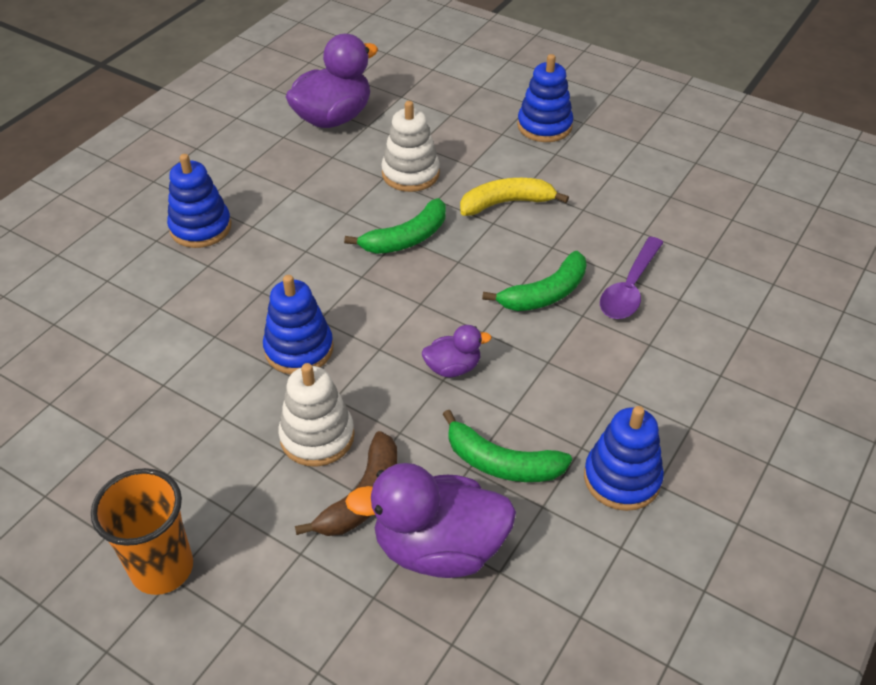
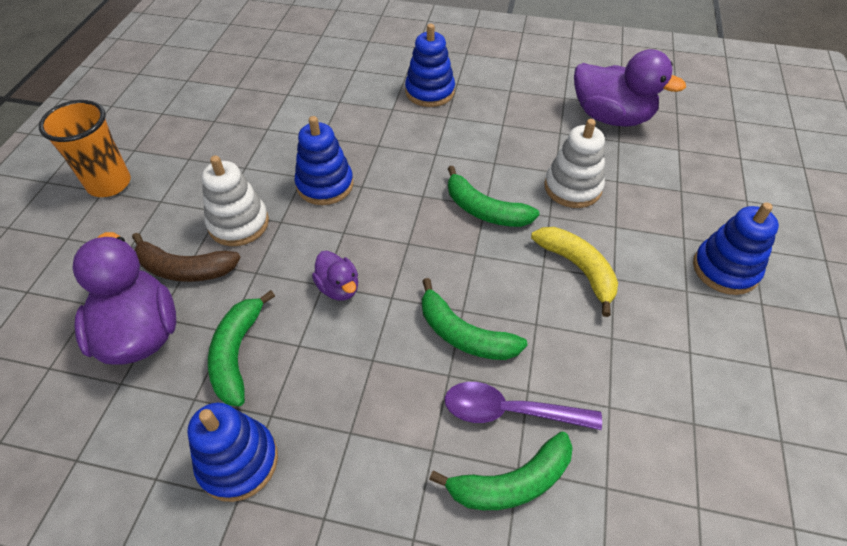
camera: 70 degrees right, 5 degrees up
none -> green banana [429,432,573,510]

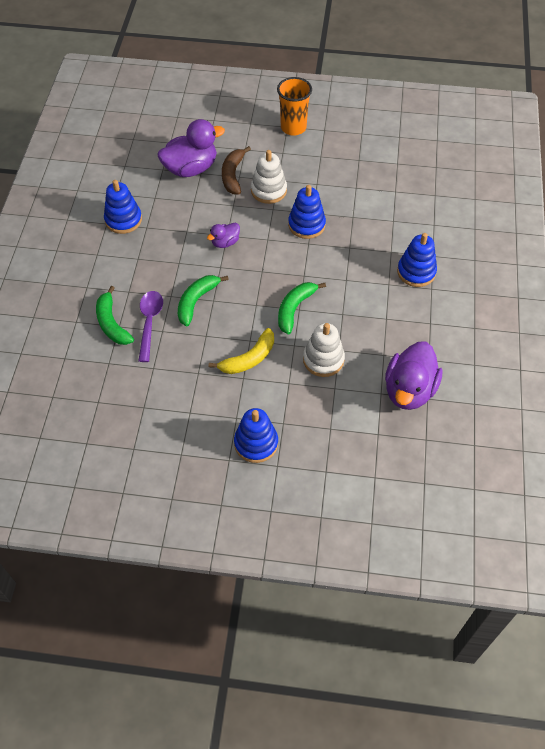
camera: 85 degrees right, 5 degrees up
green banana [208,290,275,406] -> none

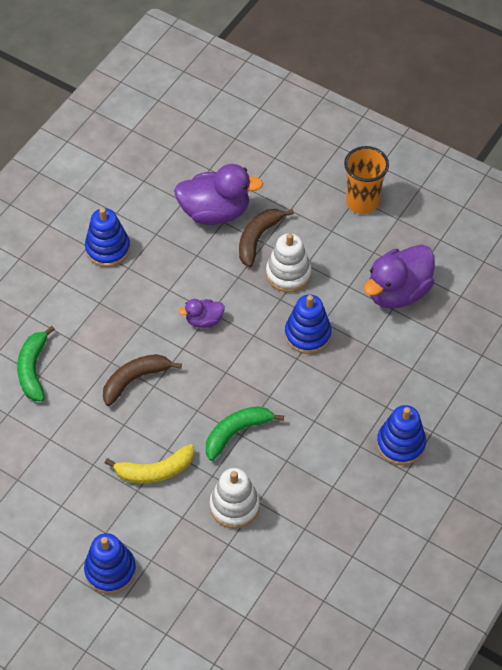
camera: 25 degrees right, 0 degrees up
purple spoon [138,291,163,362] -> none
green banana [178,275,229,326] -> brown banana [103,354,182,406]
purple duck [385,341,442,410] -> purple duck moved to [364,244,435,309]

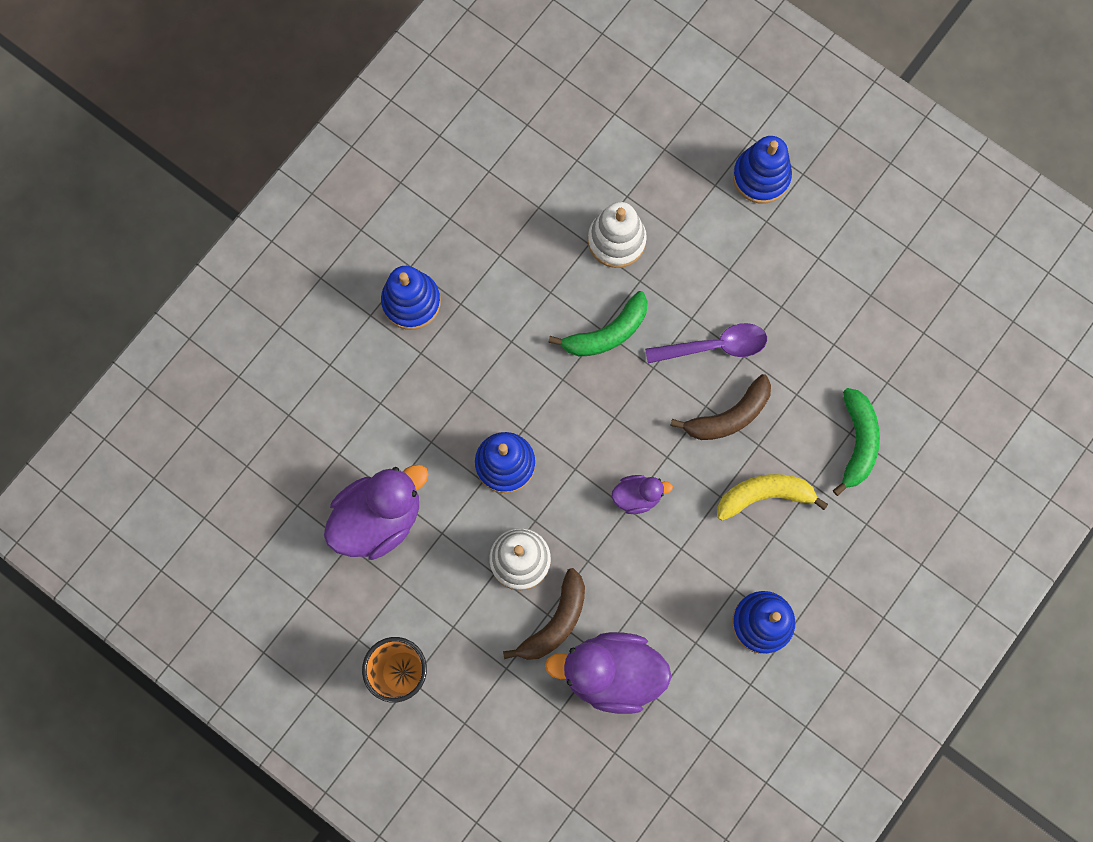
camera: 175 degrees left, 20 degrees up
yellow banana [105,444,194,484] -> yellow banana moved to [717,474,828,521]
none -> purple spoon [645,323,767,364]

